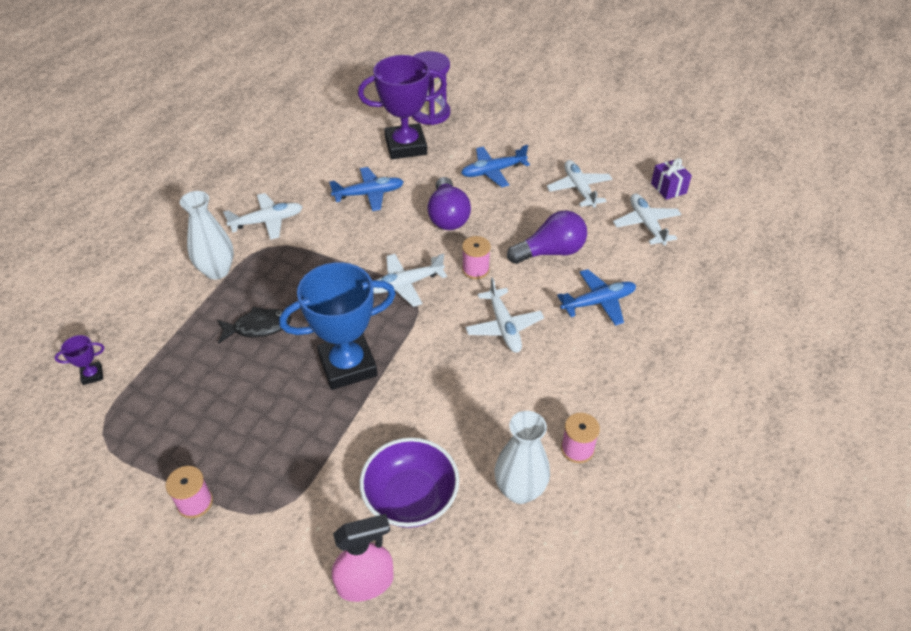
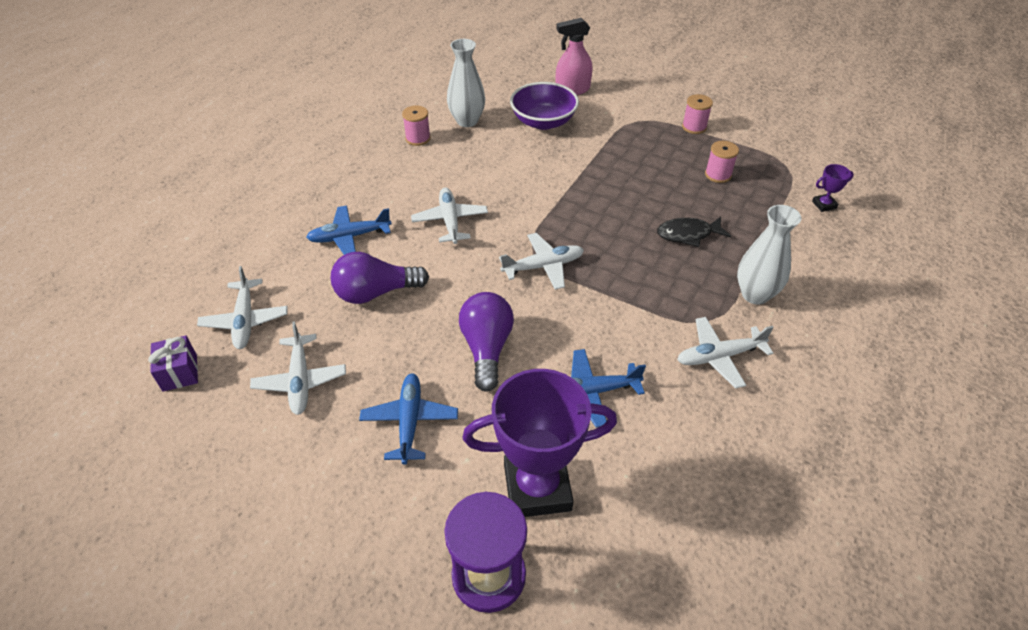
camera: 175 degrees left, 0 degrees up
blue trophy [279,262,396,390] -> none
blue plane [461,145,530,187] -> blue plane turned 75 degrees counterclockwise [359,373,458,465]
pink spool [462,236,491,279] -> pink spool moved to [705,141,739,183]

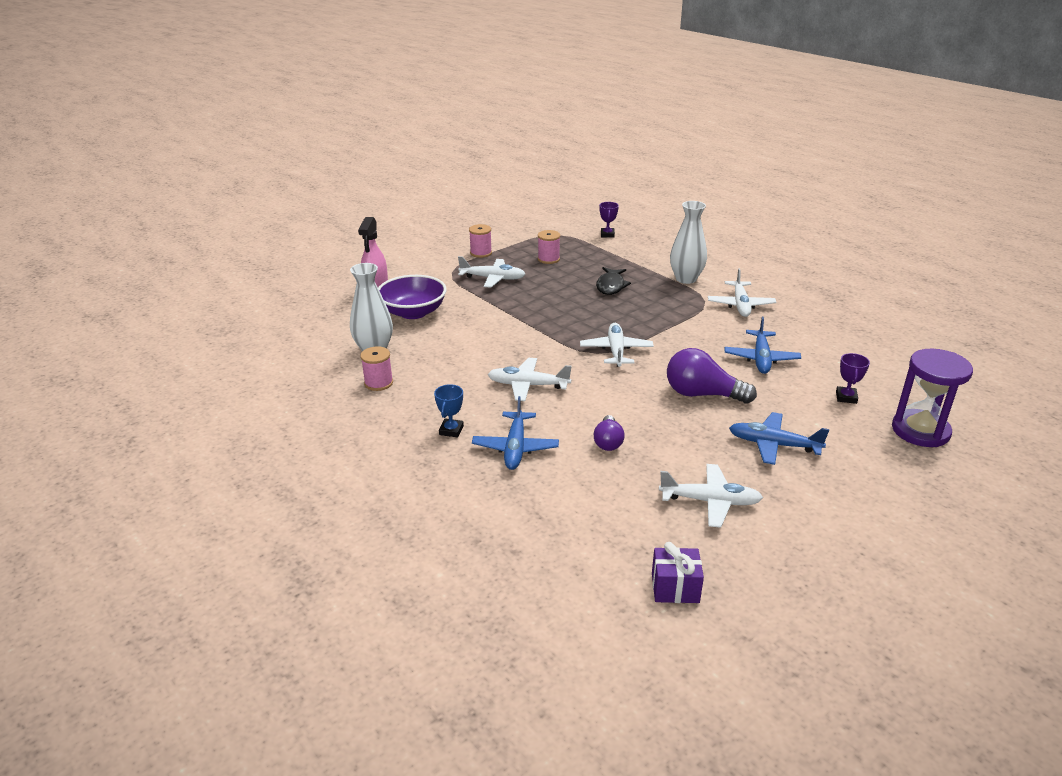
camera: 70 degrees left, 15 degrees down
white plane [197,266,288,349] -> white plane moved to [458,256,525,288]
purple light bulb [331,252,429,304] -> purple light bulb [594,415,625,451], size x0.58
purple trophy [462,369,617,517] -> purple trophy [836,353,870,404], size x0.41
none -> blue trophy [434,384,464,437]

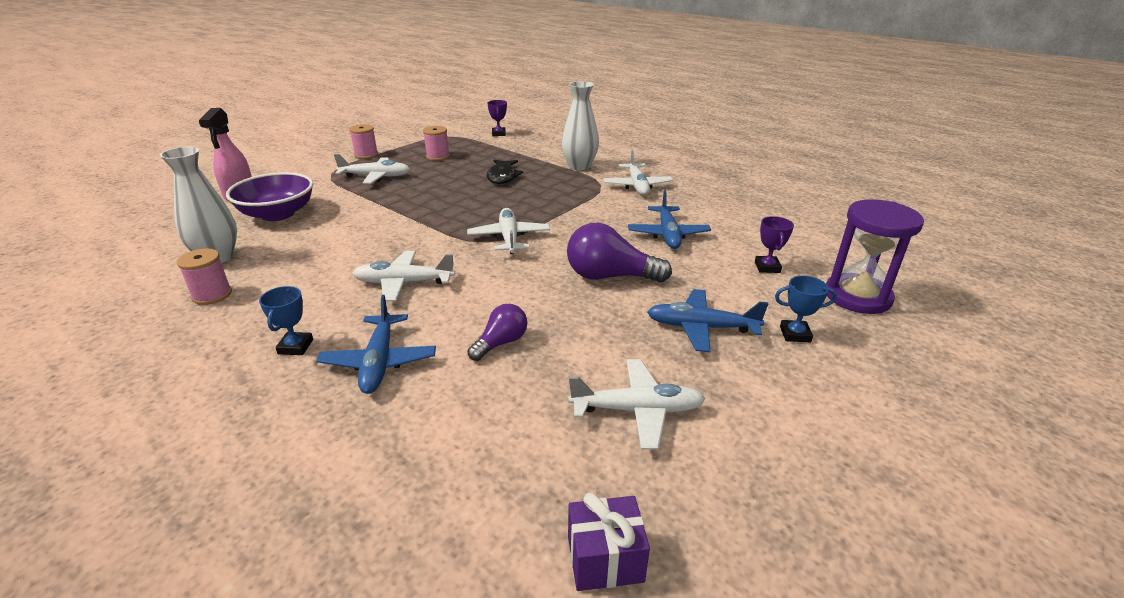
camera: 10 degrees left, 0 degrees up
purple light bulb [594,415,625,451] -> purple light bulb turned 135 degrees counterclockwise [467,304,527,361]
none -> blue trophy [775,276,837,342]

